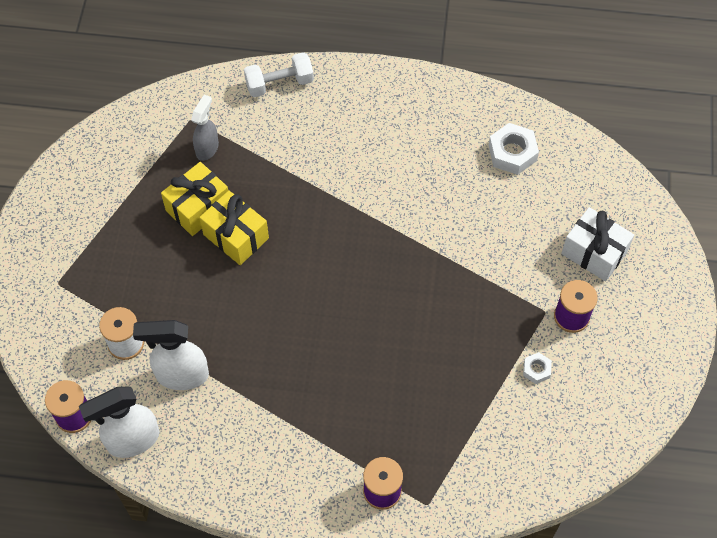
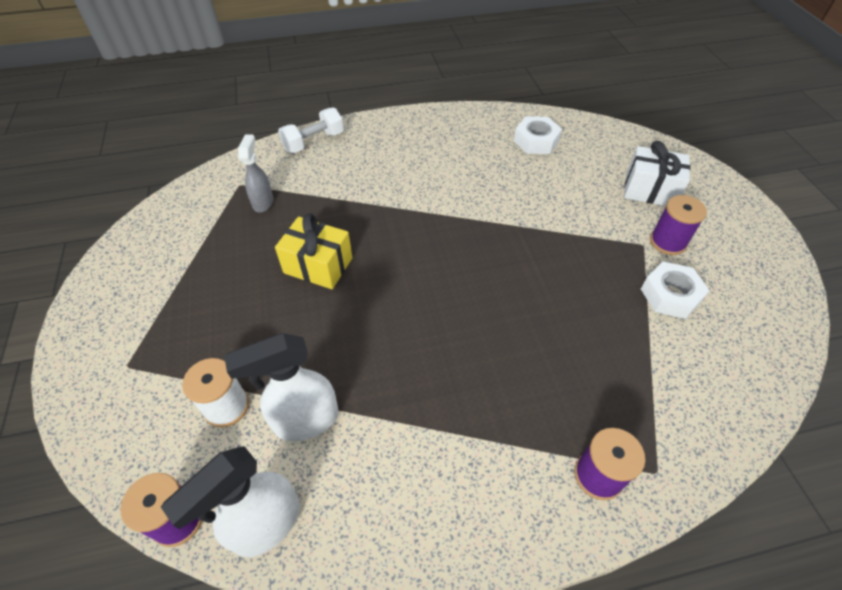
camera: 20 degrees left, 10 degrees down
yellow gift [161,162,228,236] -> none
white nut [523,352,552,384] -> white nut [641,262,710,319], size x1.82

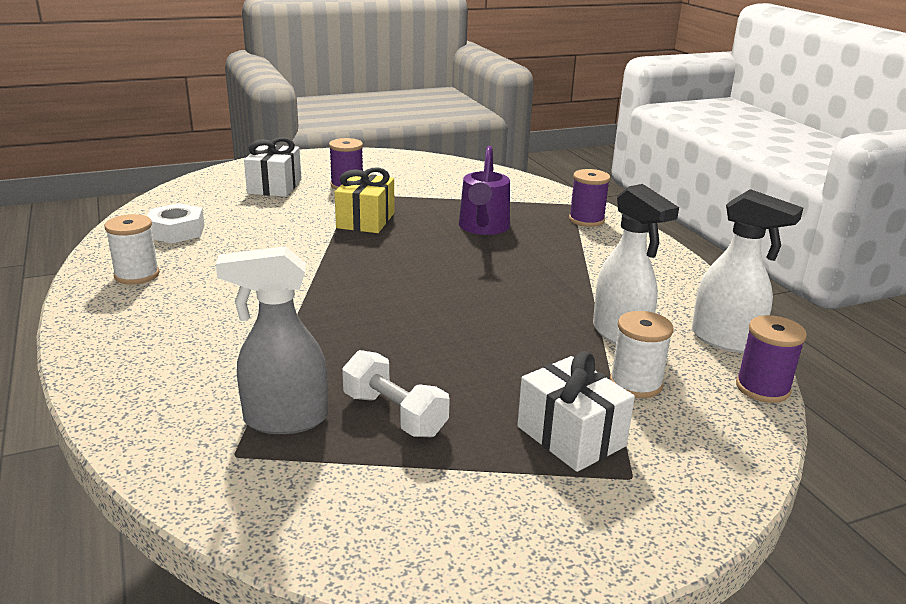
camera: 100 degrees left, 25 degrees down
grey spray bottle [238,134,273,213] -> grey spray bottle [216,246,328,434], size x1.54
yellow gift [275,213,353,289] -> yellow gift moved to [335,167,394,233]
white dumbbell [278,107,344,153] -> white dumbbell moved to [342,350,450,437]
white nut [641,262,710,319] -> none
none -> white spool [104,214,160,285]
none -> purple watering can [459,146,510,235]
none -> white gift [517,351,635,472]

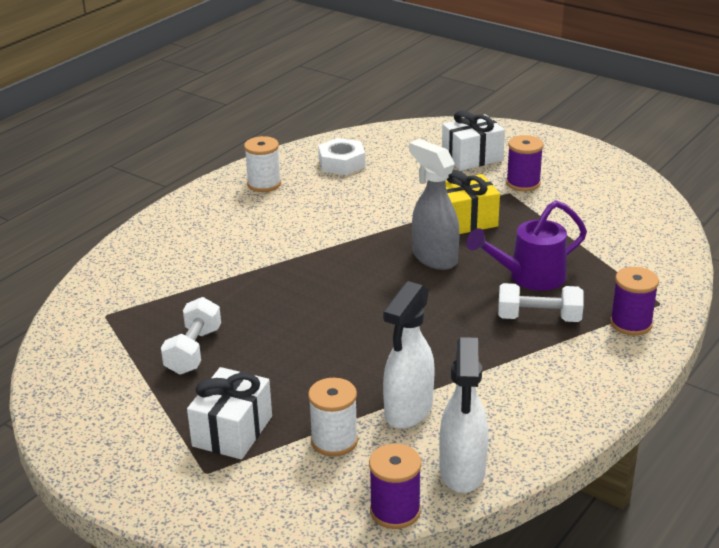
camera: 60 degrees right, 5 degrees up
grey spray bottle [216,246,328,434] -> grey spray bottle moved to [409,139,460,270]
none -> white dumbbell [498,283,584,322]

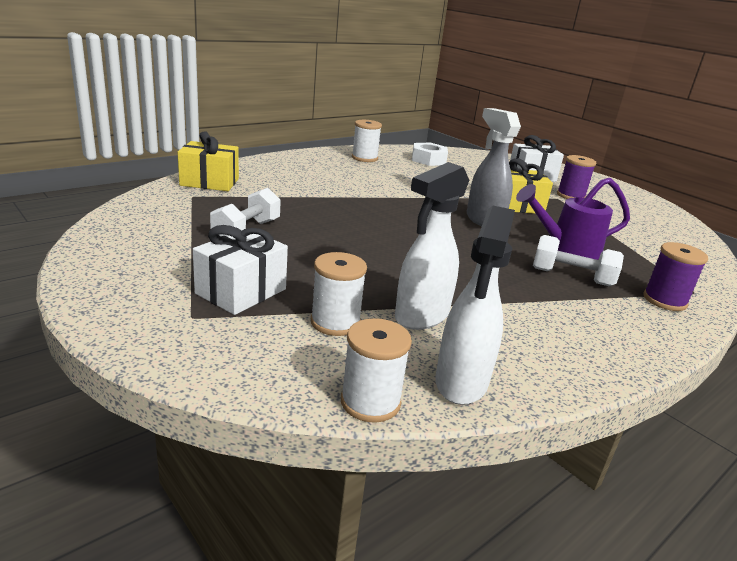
camera: 10 degrees right, 5 degrees down
purple spool [369,444,422,529] -> white spool [341,318,412,423]
none -> yellow gift [178,131,239,191]

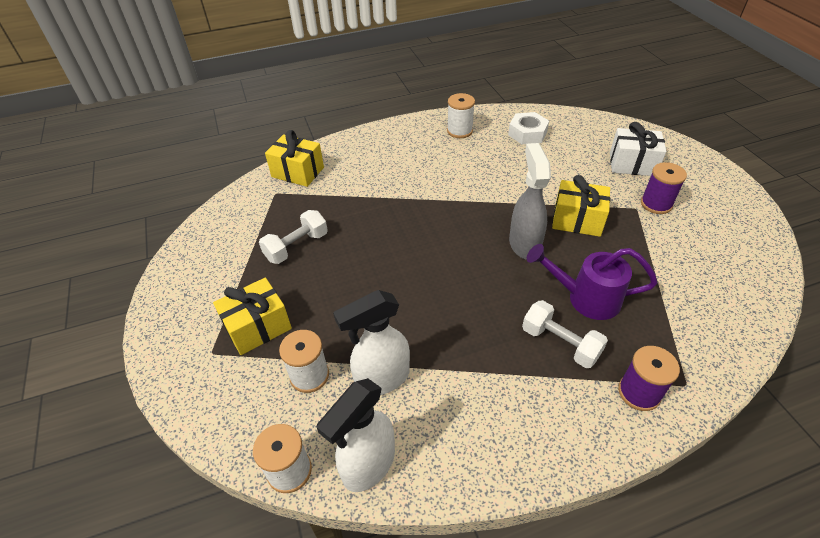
camera: 25 degrees right, 20 degrees up
white gift [193,225,288,315] -> yellow gift [213,278,292,355]

